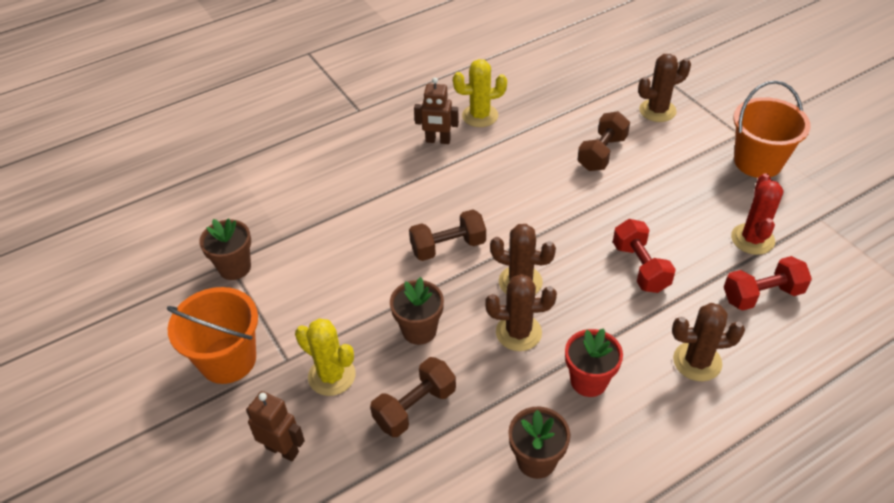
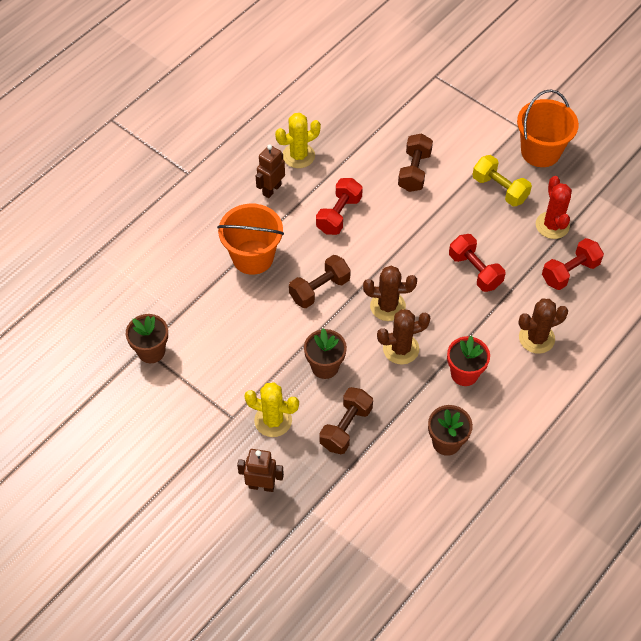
camera: 20 degrees left, 10 degrees up
orange bucket [167,287,258,384] -> orange bucket moved to [217,204,284,275]
brown robot [414,77,459,144] -> brown robot turned 135 degrees clockwise [256,145,285,198]
brown cactus [638,54,691,122] -> none
none -> red dumbbell [316,178,363,235]
none -> yellow dumbbell [473,155,532,206]

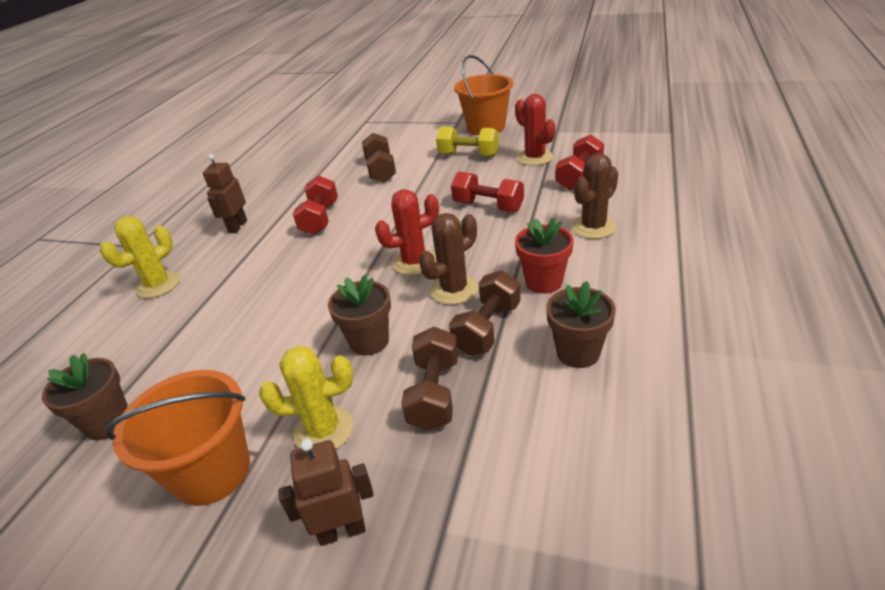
camera: 20 degrees left, 20 degrees down
orange bucket [217,204,284,275] -> orange bucket moved to [104,370,250,506]
yellow cactus [275,113,321,168] -> yellow cactus moved to [100,216,180,298]
brown dumbbell [289,255,351,308] -> brown dumbbell moved to [449,270,521,356]
brown cactus [363,266,417,321] -> red cactus [375,189,439,275]

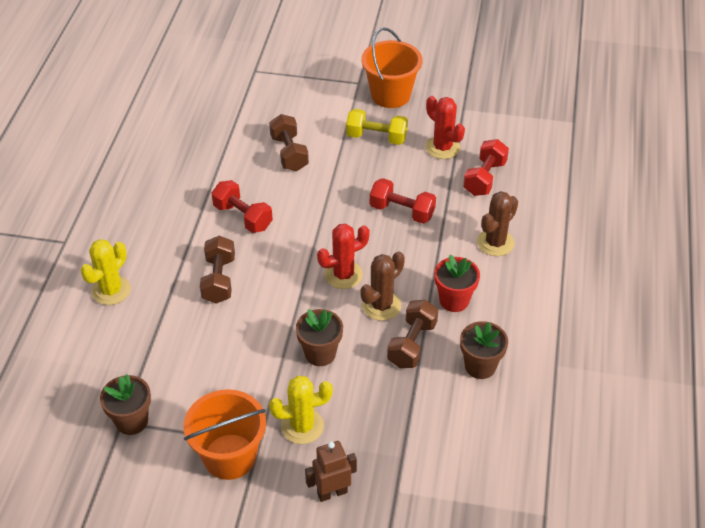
camera: 10 degrees left, 10 degrees up
brown robot [203,154,247,233] -> none
red dumbbell [293,175,338,235] -> red dumbbell turned 45 degrees counterclockwise [212,180,273,233]
brown dumbbell [401,327,458,431] -> brown dumbbell moved to [200,236,235,304]

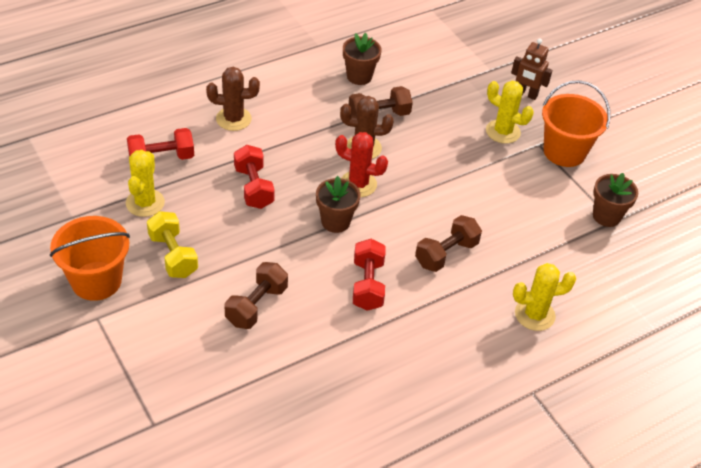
camera: 135 degrees left, 0 degrees up
brown flower pot [296,309,343,366] -> brown flower pot moved to [316,176,360,233]
red cactus [426,96,465,159] -> yellow cactus [126,150,165,217]
red flower pot [434,254,480,312] -> none

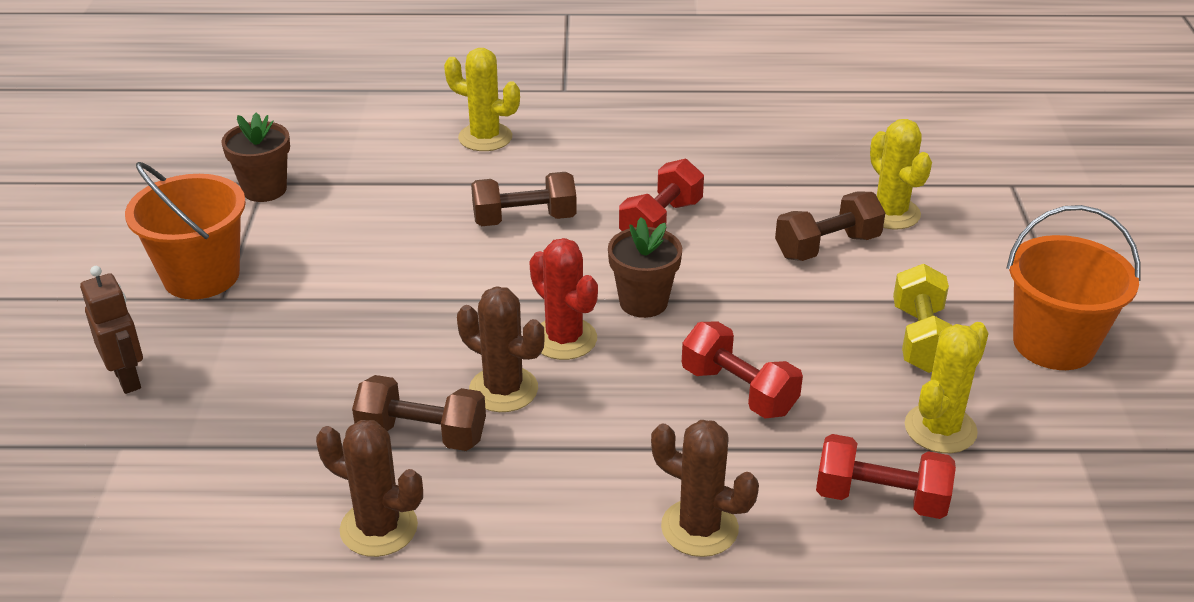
camera: 145 degrees left, 10 degrees down
red dumbbell [234,145,275,209] -> red dumbbell turned 60 degrees counterclockwise [682,322,803,419]
brown flower pot [343,33,382,85] -> brown cactus [316,420,423,557]
yellow cactus [486,81,534,144] -> yellow cactus moved to [870,119,932,229]

